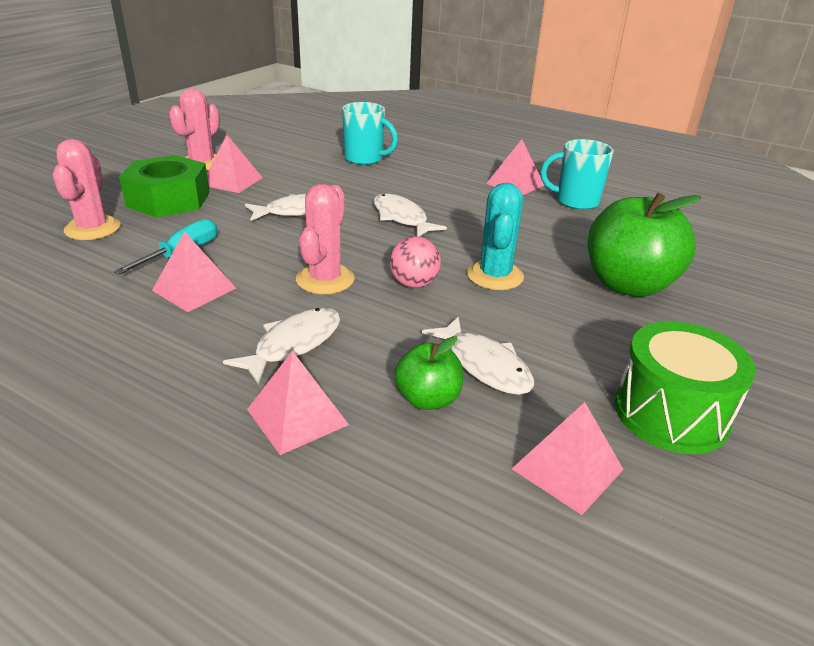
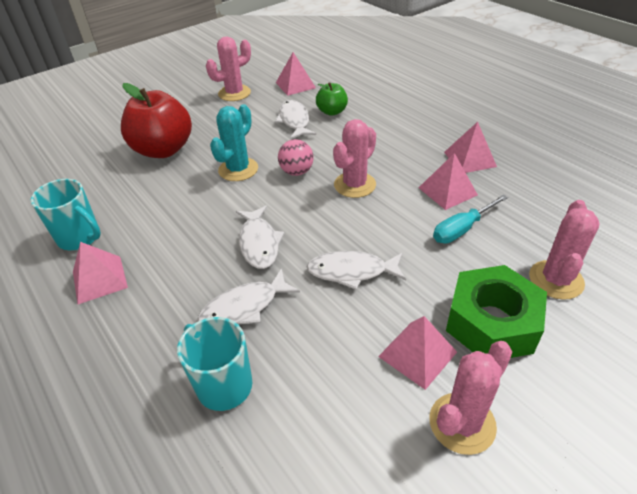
camera: 155 degrees left, 10 degrees up
white fish [223,308,340,385] -> white fish moved to [197,268,300,324]
pink pyramid [247,351,349,455] -> pink pyramid moved to [444,122,497,173]
green apple [588,193,701,297] -> red apple [121,83,192,158]
green drum [615,321,756,454] -> pink cactus [206,36,251,101]

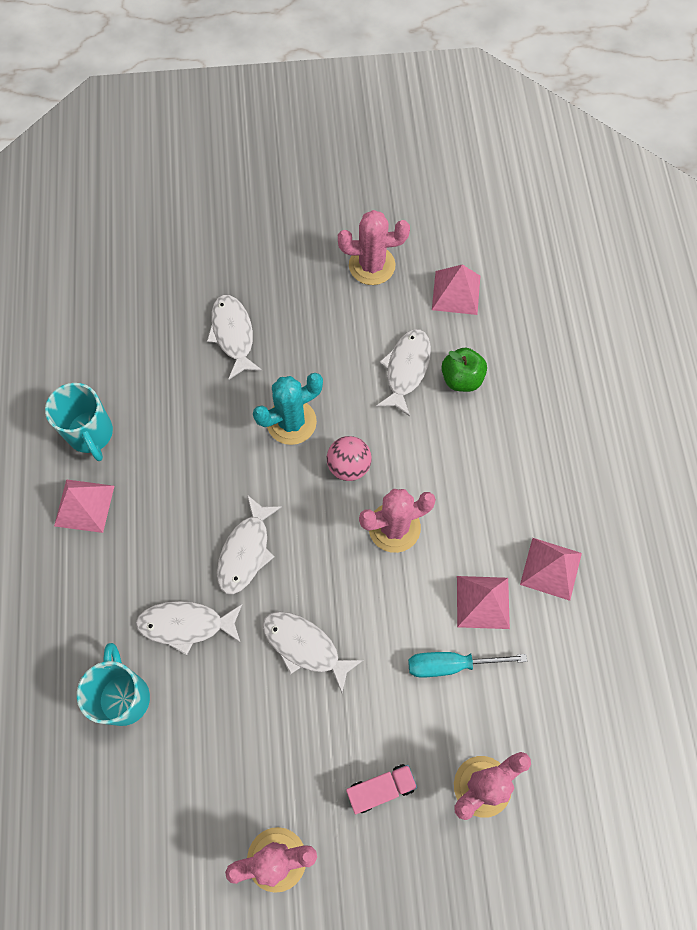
camera: 30 degrees right, 25 degrees up
red apple [121,83,192,158] -> white fish [207,295,263,379]
pink pyramid [378,316,457,390] -> none
green nut [446,265,547,358] -> pink truck [346,764,417,814]

